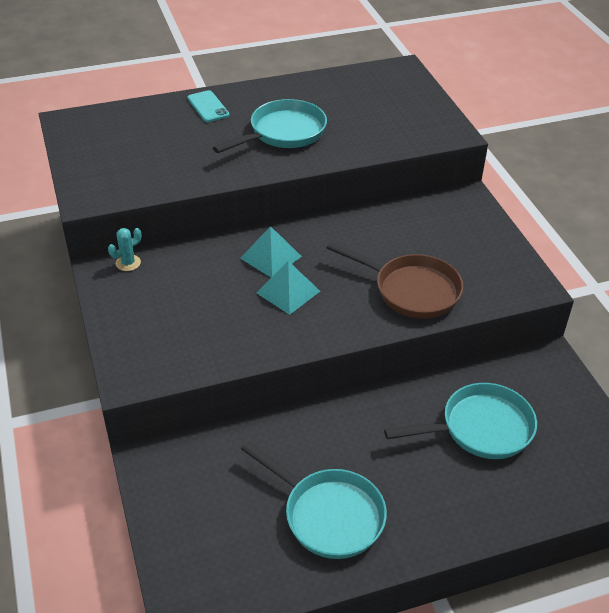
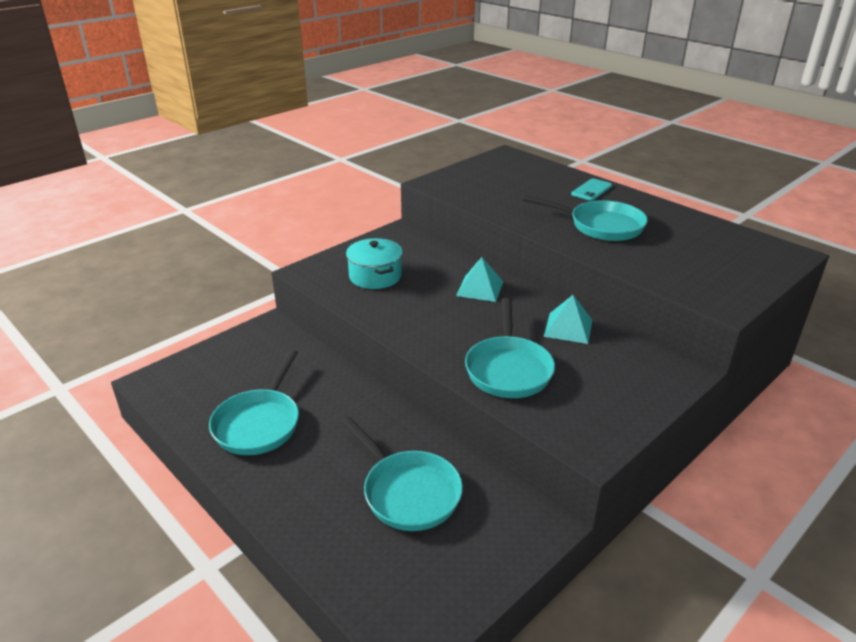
camera: 65 degrees right, 10 degrees down
turquoise cactus [108,228,141,271] -> none
turquoise pyramid [256,261,320,315] -> turquoise pyramid moved to [544,295,592,344]
brown pan [327,242,464,319] -> turquoise pan [465,298,555,398]
none -> turquoise pot [346,238,403,289]

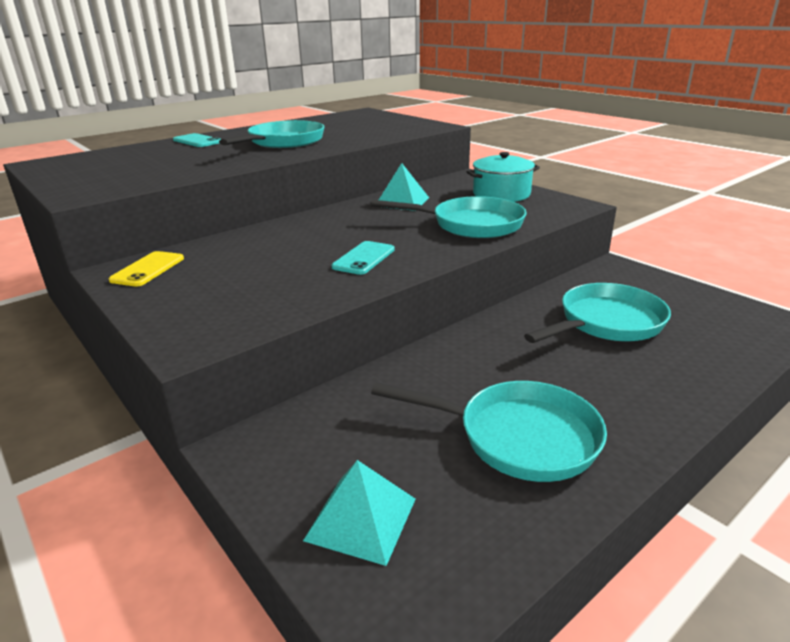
camera: 85 degrees left, 5 degrees down
turquoise pot [346,238,403,289] -> turquoise pot moved to [466,152,540,202]
turquoise pyramid [456,257,504,302] -> turquoise pyramid moved to [303,460,416,566]
none -> yellow phone [109,251,184,287]
none -> turquoise phone [332,241,395,275]

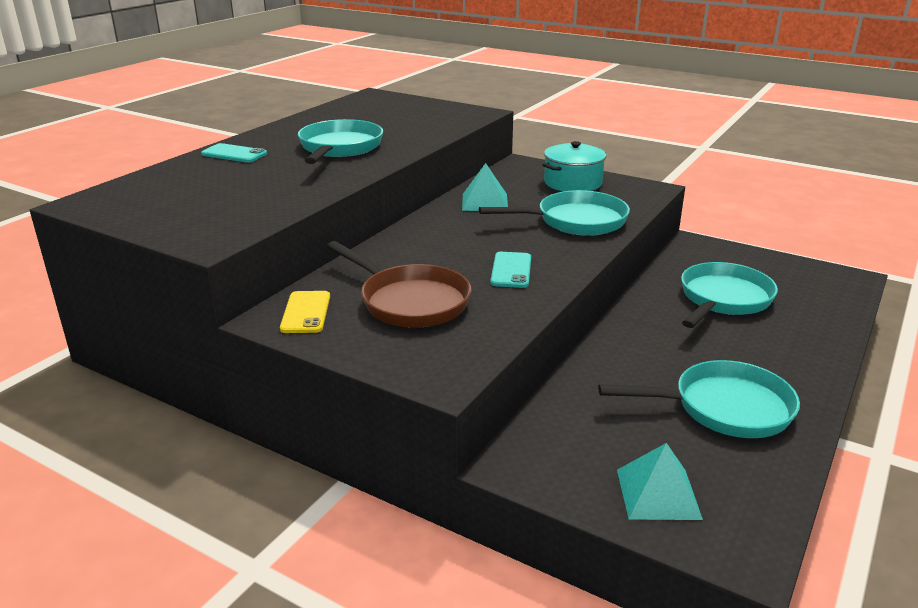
camera: 20 degrees left, 0 degrees up
none -> brown pan [327,241,471,328]

